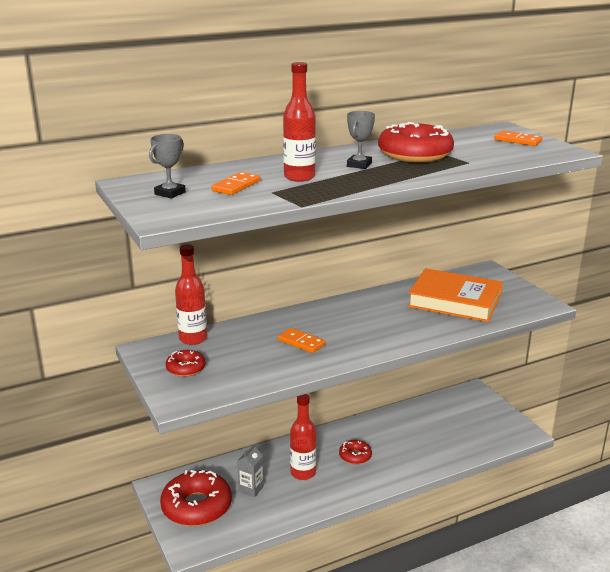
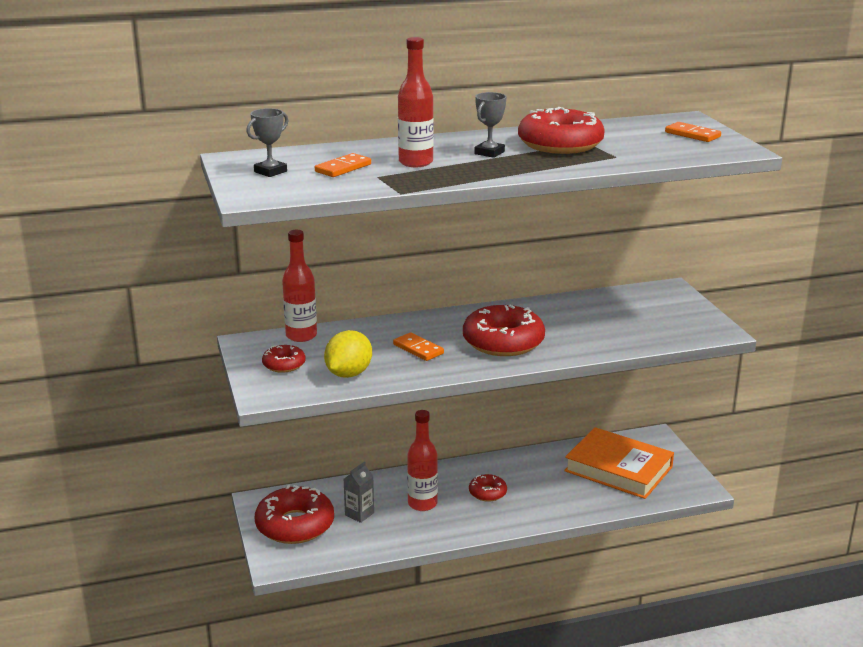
camera: 10 degrees right, 0 degrees up
orange book [408,268,503,322] -> orange book moved to [564,427,674,499]
none -> yellow lemon [324,330,372,378]
none -> red donut [463,305,545,356]

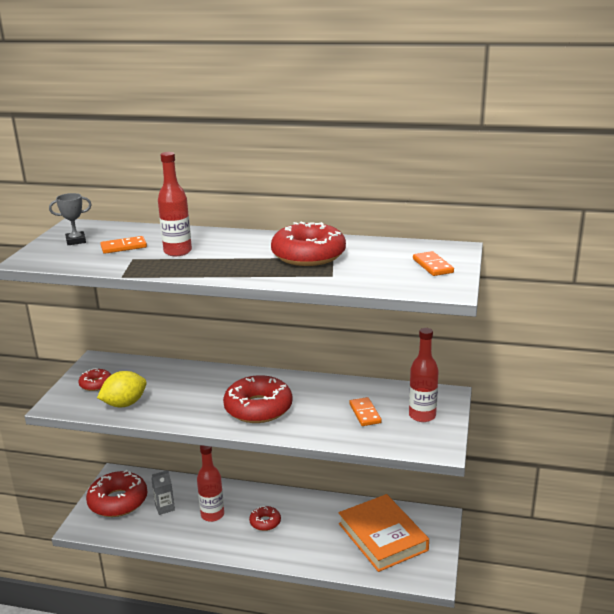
camera: 30 degrees right, 0 degrees up
red bottle [282,230,317,342] -> red bottle moved to [409,328,439,422]
orange domino [393,332,444,361] -> orange domino moved to [349,397,382,426]
grey trophy [474,92,506,158] -> none

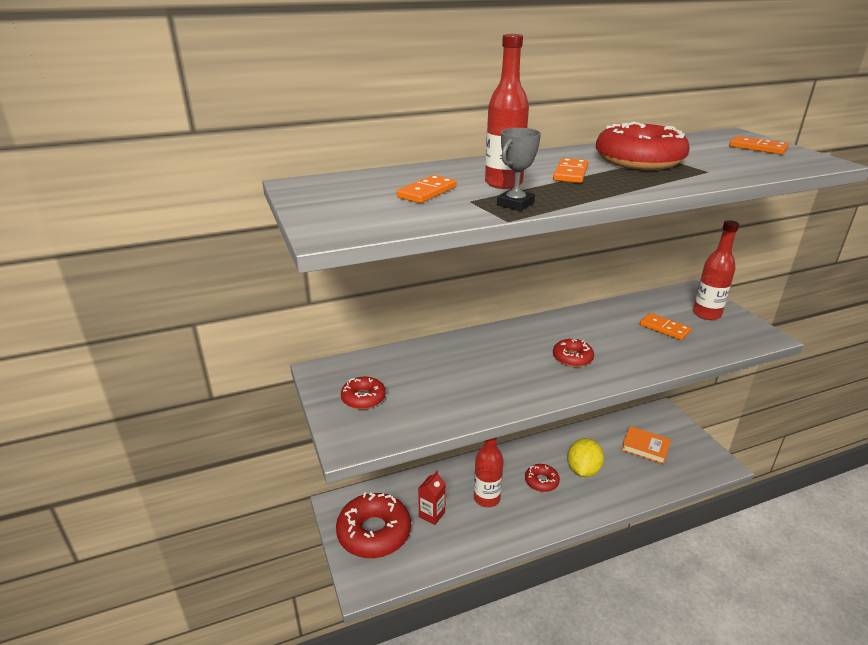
camera: 35 degrees left, 5 degrees up
grey trophy [49,193,92,245] -> grey trophy moved to [497,128,541,211]
yellow lemon [97,371,147,407] -> yellow lemon moved to [567,438,604,477]
grey carton [151,470,175,515] -> red carton [418,471,446,525]
red donut [223,375,292,423] -> red donut [553,339,594,367], size x0.51
orange book [339,494,429,572] -> orange book [622,426,671,464], size x0.54
none -> orange domino [553,158,588,183]

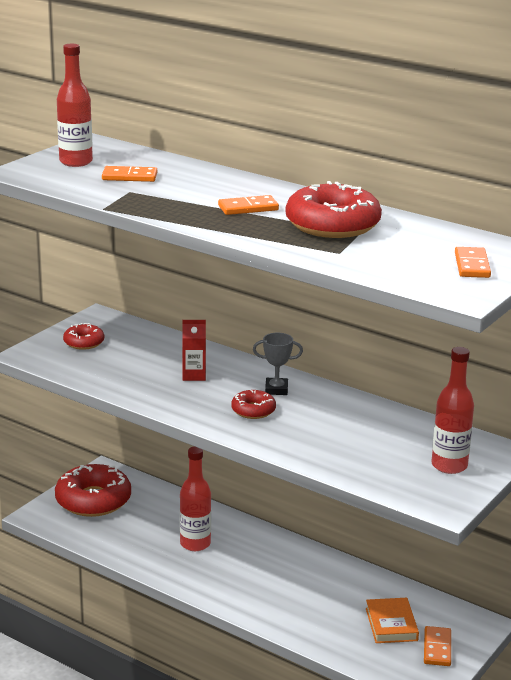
camera: 55 degrees right, 5 degrees down
red carton [418,471,446,525] -> red carton moved to [182,320,206,381]
red bottle [485,34,529,189] -> red bottle moved to [57,44,93,167]
grey trophy [497,128,541,211] -> grey trophy moved to [253,333,303,395]
red donut [525,464,560,492] -> none
yellow lemon [567,438,604,477] -> none
orange domino [640,313,691,340] -> orange domino moved to [424,626,451,666]

